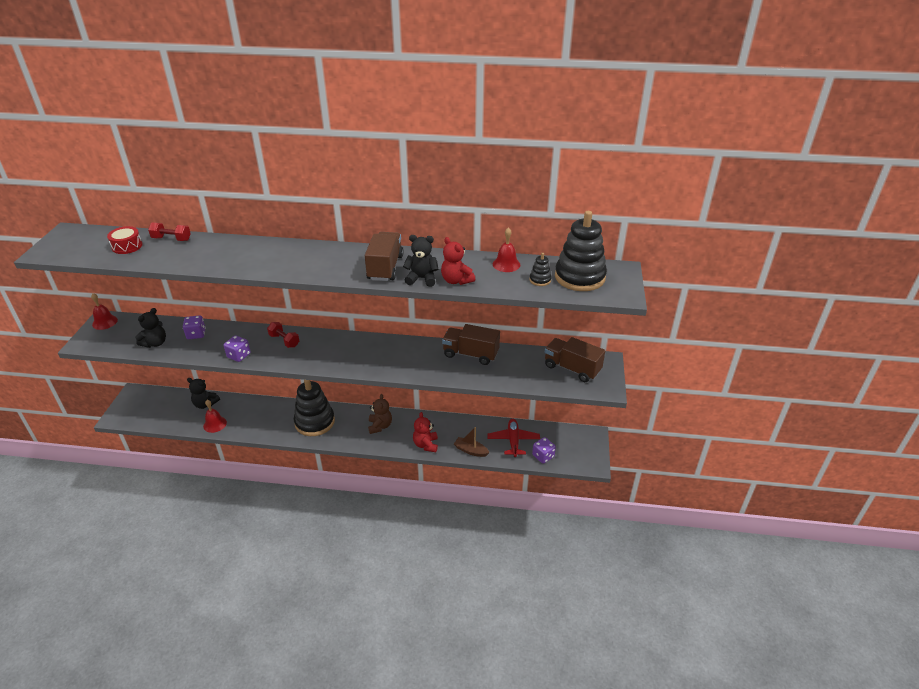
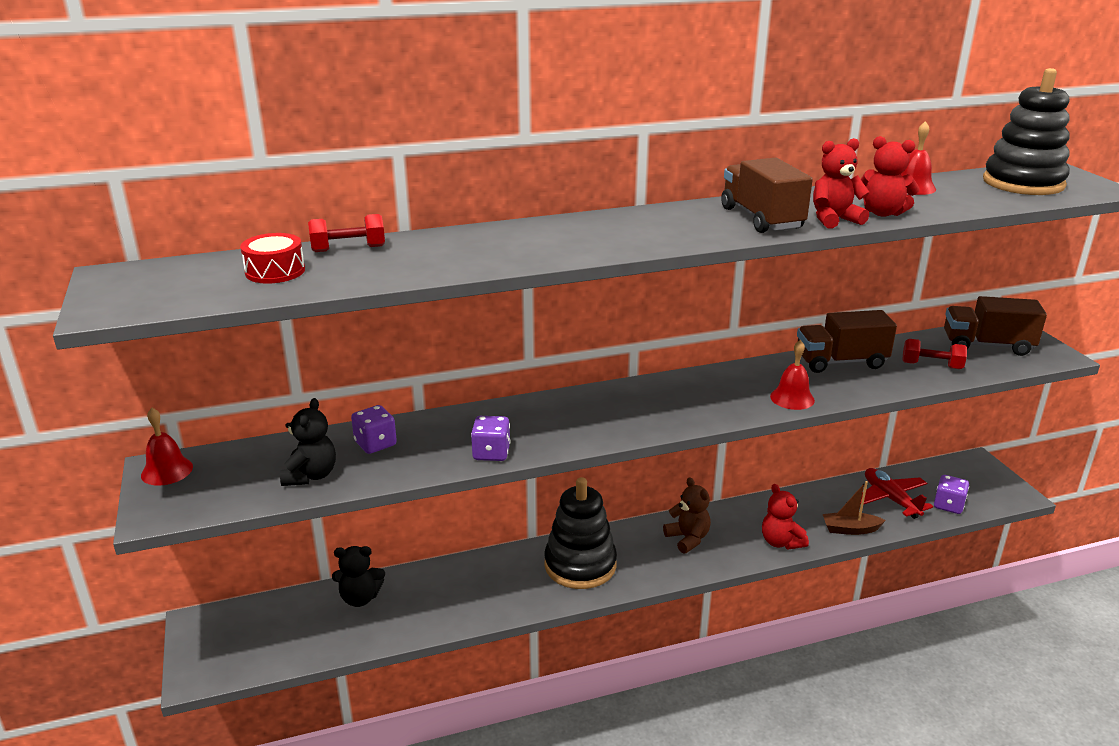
camera: 25 degrees left, 10 degrees down
red bell [203,400,227,433] -> red bell moved to [770,340,815,410]
red dumbbell [267,322,300,348] -> red dumbbell moved to [902,339,967,369]
black teddy bear [403,235,439,287] -> red teddy bear [813,138,870,228]
black stacking toy [530,253,552,286] -> none

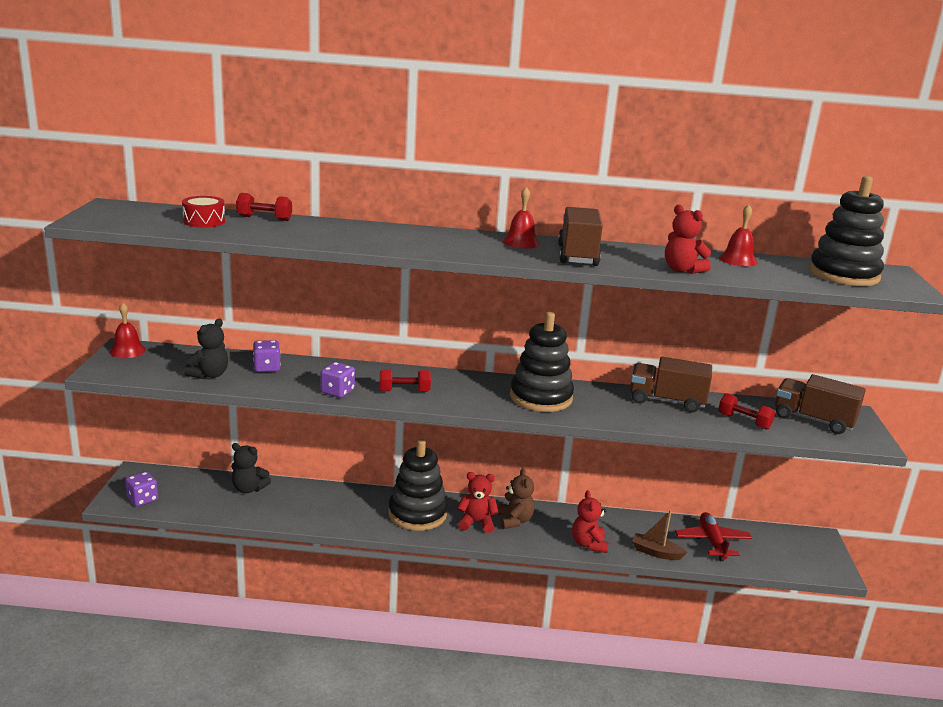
camera: 20 degrees right, 5 degrees down
red bell [770,340,815,410] -> red bell moved to [502,187,540,248]
red teddy bear [813,138,870,228] -> red teddy bear moved to [457,472,499,533]
purple dice [934,475,969,514] -> purple dice moved to [125,472,158,507]
none -> red dumbbell [380,370,431,392]
none -> black stacking toy [510,312,574,412]

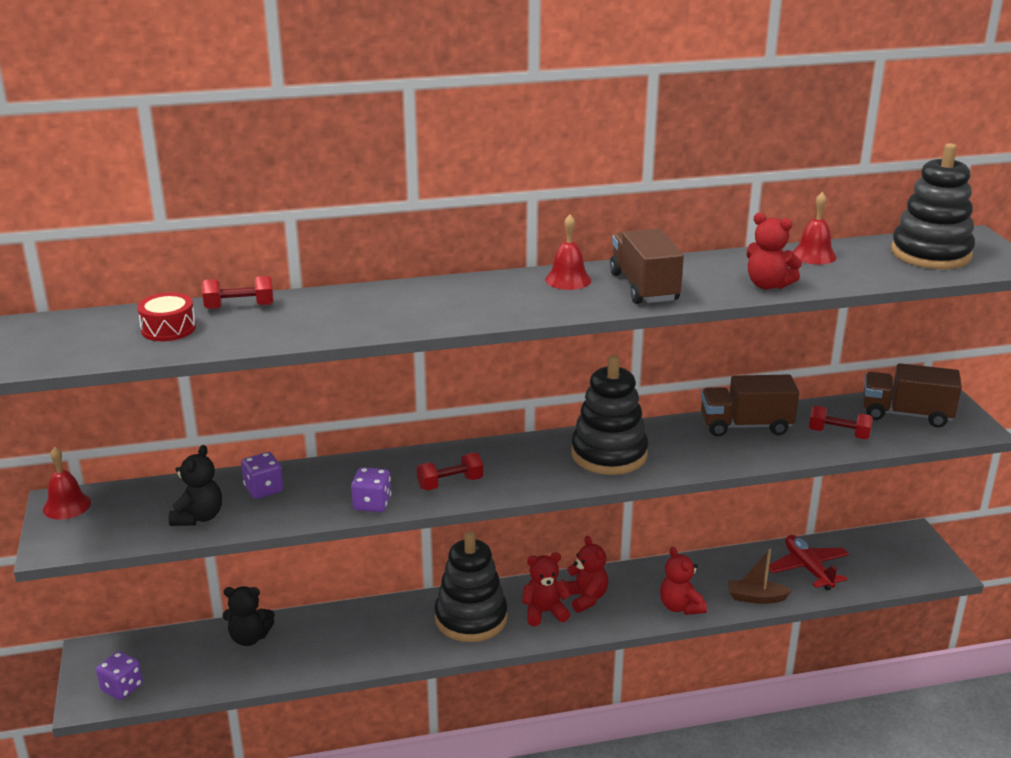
camera: 15 degrees left, 5 degrees up
brown teddy bear [498,468,534,529] -> red teddy bear [565,536,608,613]

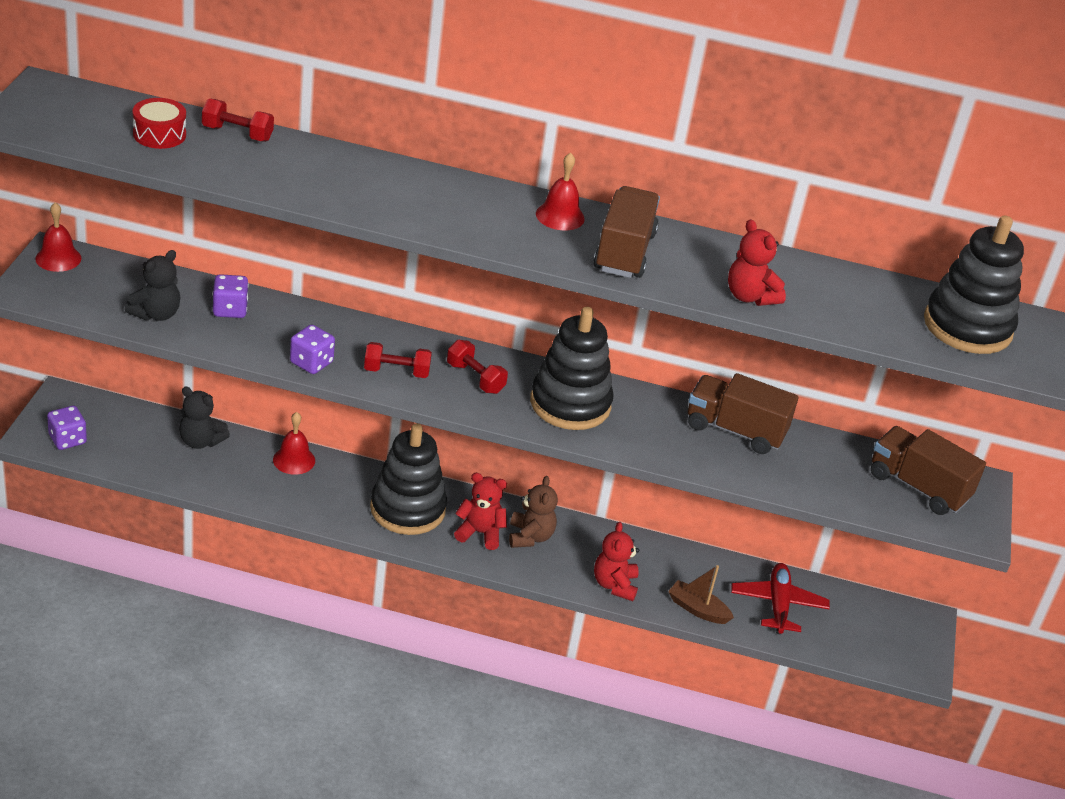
camera: 20 degrees right, 10 degrees up
red teddy bear [565,536,608,613] -> brown teddy bear [509,476,558,548]
red bell [792,192,837,265] -> red bell moved to [273,412,315,475]
red dumbbell [809,406,873,439] -> red dumbbell moved to [447,340,508,394]

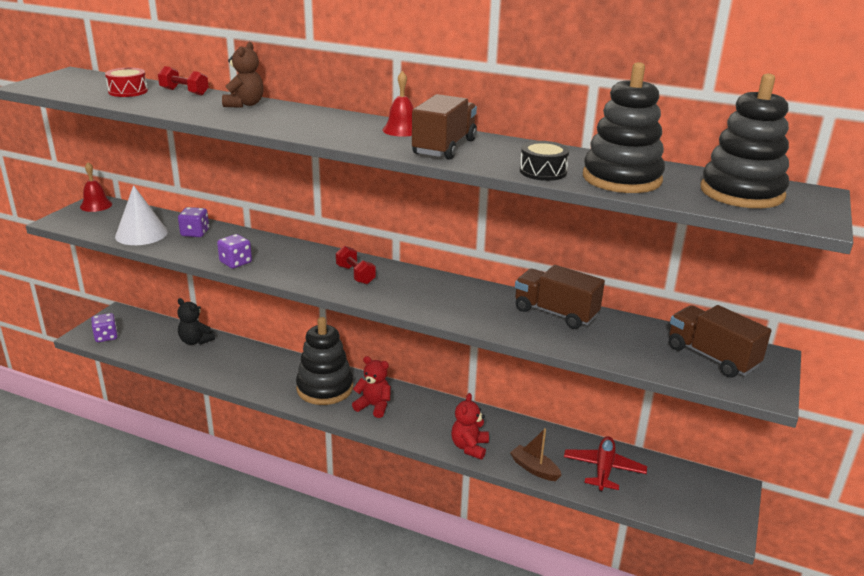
camera: 15 degrees right, 10 degrees down
black teddy bear [125,250,180,321] -> white cone [115,185,168,245]
red bell [273,412,315,475] -> none
red dumbbell [364,342,432,378] -> none
brown teddy bear [509,476,558,548] -> brown teddy bear moved to [222,42,264,108]
black stacking toy [530,307,614,430] -> black stacking toy moved to [583,62,665,193]
red teddy bear [728,219,786,306] -> black drum [520,141,570,181]

